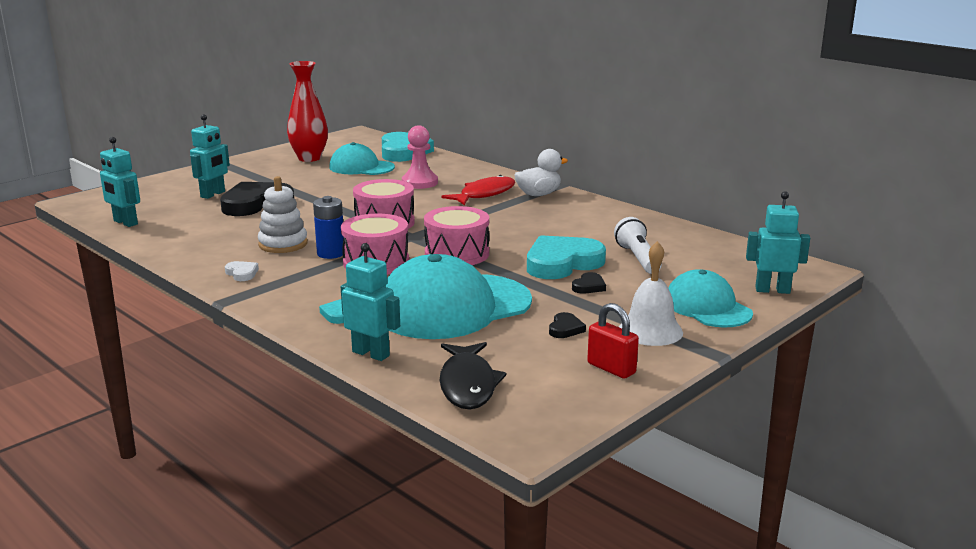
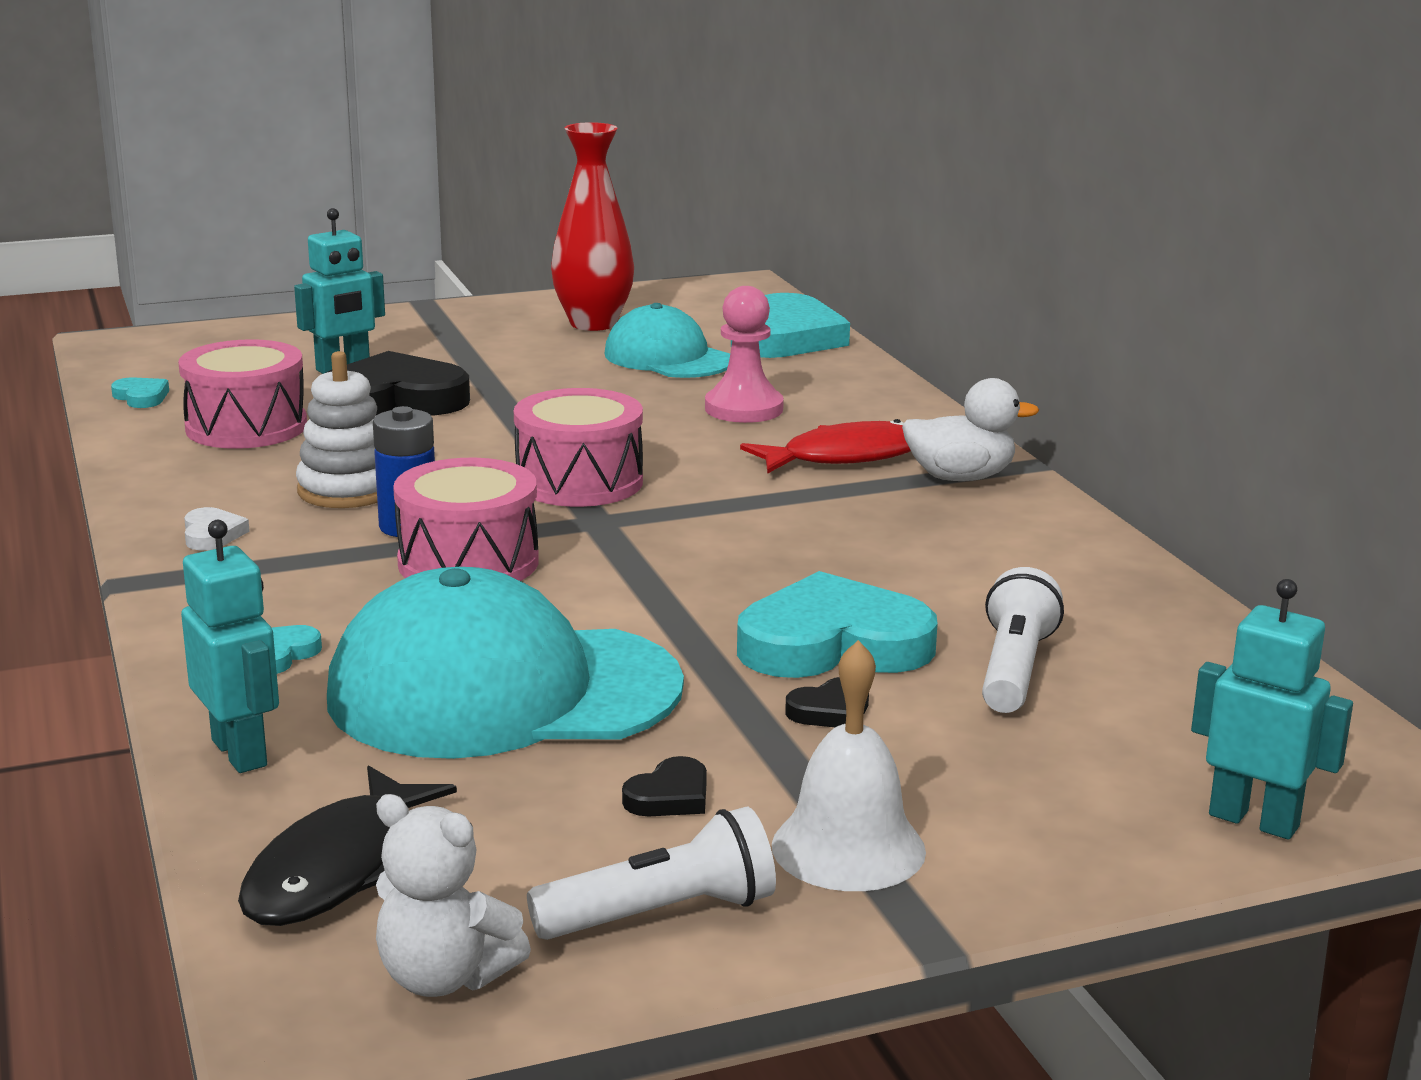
camera: 25 degrees right, 0 degrees up
turquoise robot [100,137,140,227] -> turquoise heart [111,377,169,408]
pink drum [424,206,489,265] -> pink drum moved to [178,339,307,449]
red padlock [587,303,639,379] -> white flashlight [527,807,776,940]
turquoise cap [668,269,753,328] -> none
none -> white teddy bear [376,794,531,997]

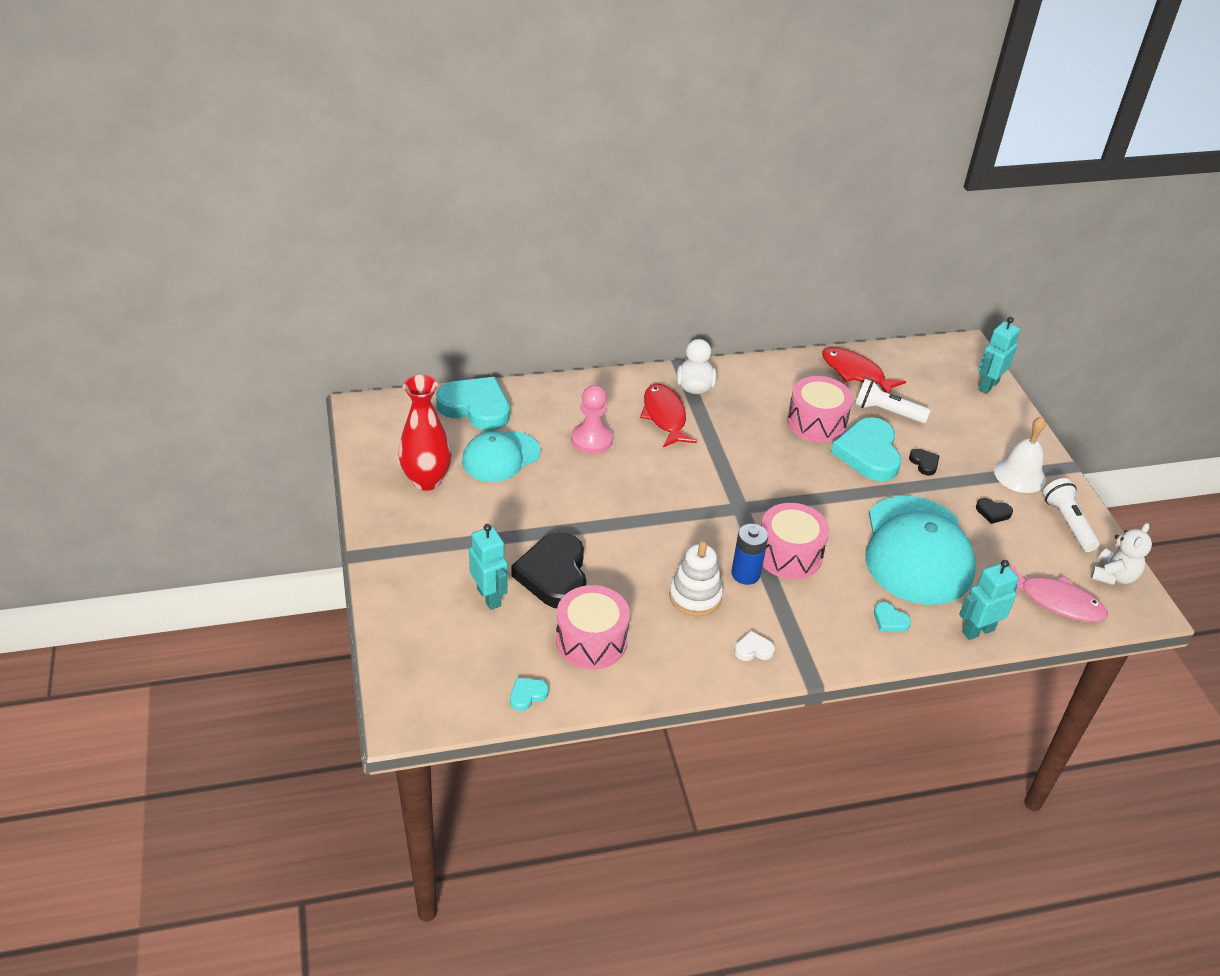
camera: 85 degrees left, 20 degrees up
black fish [238,765,457,926] -> pink fish [1009,563,1108,622]
pink drum [514,388,643,507] -> pink drum moved to [787,376,853,443]
black heart [622,756,707,816] -> black heart turned 150 degrees clockwise [976,498,1013,524]
none -> red fish [822,347,906,394]

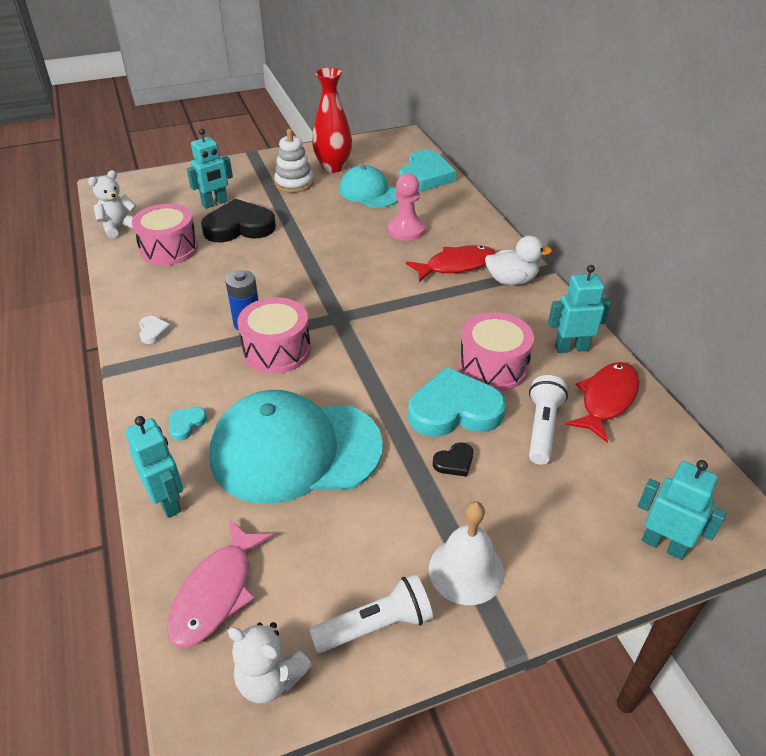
camera: 85 degrees right, 0 degrees up
turquoise heart [510,678,549,711] -> white teddy bear [88,170,137,238]
white stacking toy [669,541,723,616] -> white stacking toy moved to [274,129,314,193]
black heart [976,498,1013,524] -> none
none -> turquoise robot [548,265,611,353]

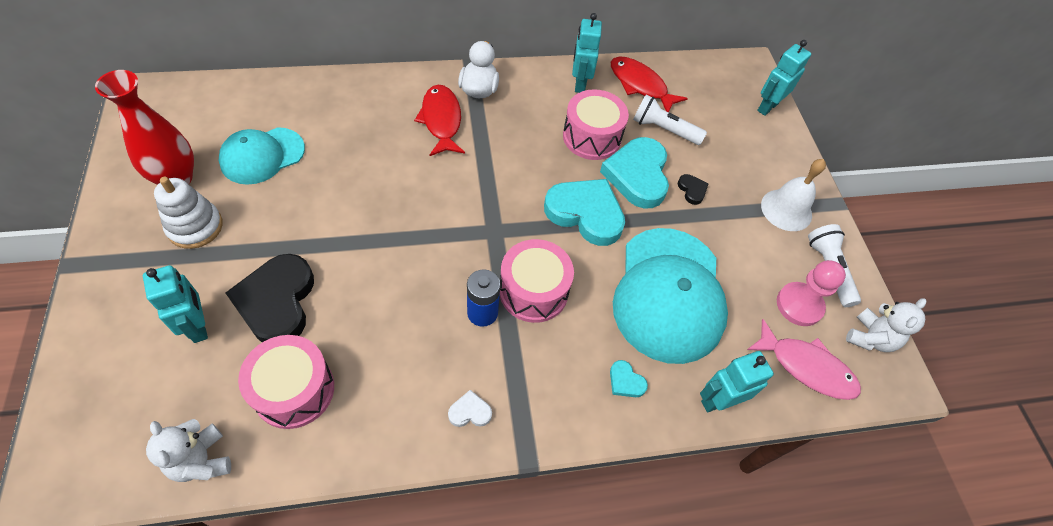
camera: 85 degrees left, 15 degrees up
pink pawn [388,173,426,241] -> pink pawn moved to [777,260,846,326]
turquoise heart [399,150,456,191] -> turquoise heart moved to [544,179,625,246]

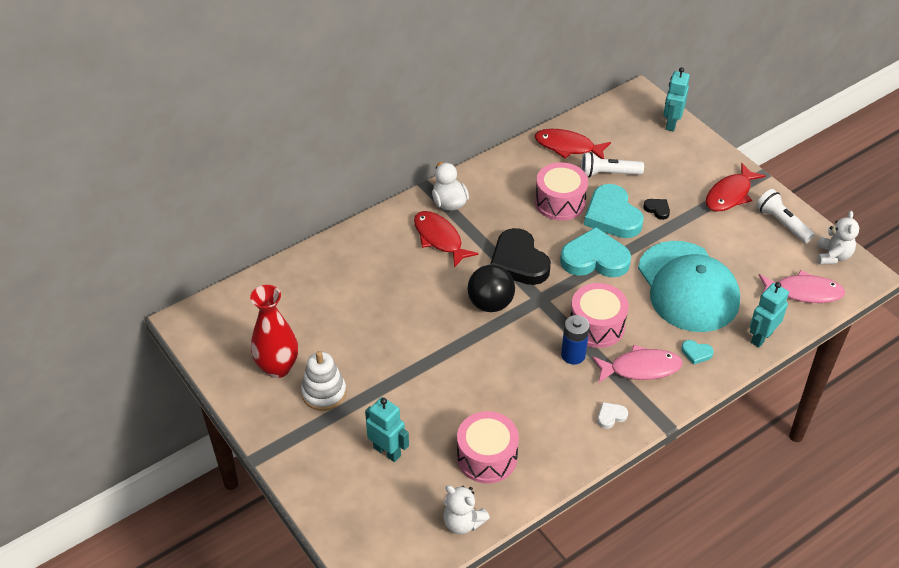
camera: 20 degrees left, 10 degrees down
turquoise cap [219,127,305,185] -> none
black heart [226,254,314,342] -> black heart moved to [490,228,551,285]
turquoise robot [572,13,602,93] -> none
white bell [761,159,826,231] -> red fish [706,163,766,211]
pink pawn [777,260,846,326] -> none
none -> black ball [467,265,515,312]
none -> pink fish [592,344,683,384]

